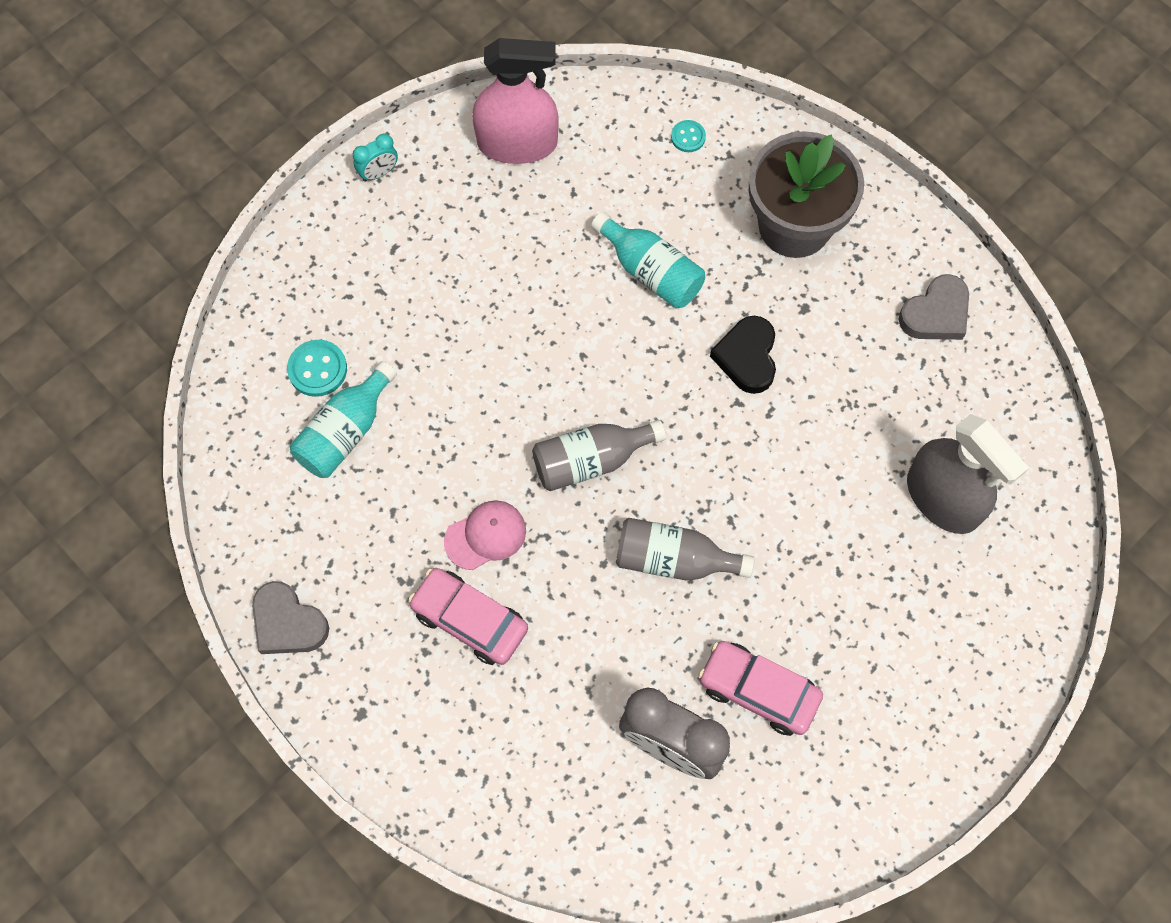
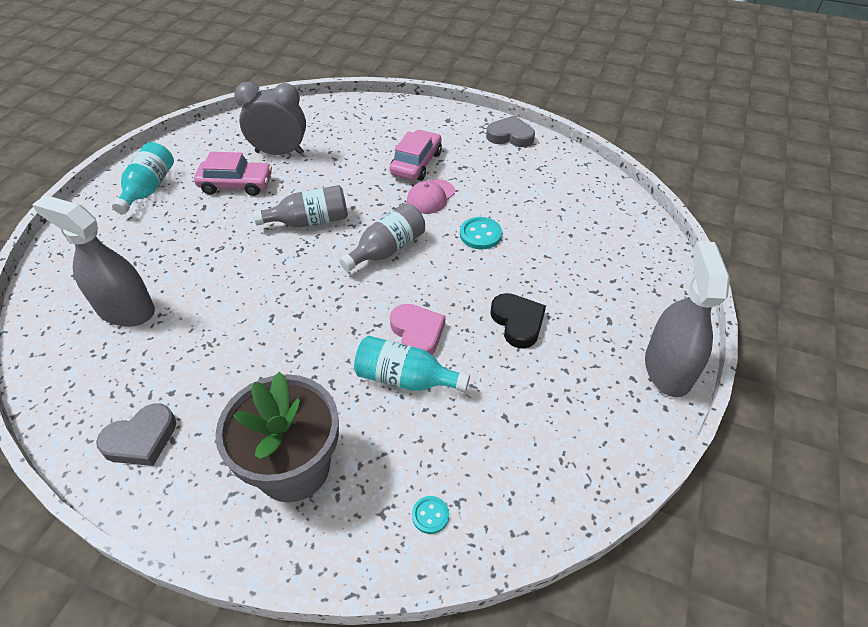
camera: 155 degrees right, 20 degrees down
turquoise button [287,340,347,397] -> turquoise button moved to [460,217,502,249]
turquoise bottle [290,361,397,478] -> turquoise bottle moved to [112,142,174,214]
turquoise clock [353,133,398,182] -> grey spray bottle [645,241,730,397]
pink car [408,568,528,665] -> pink car turned 75 degrees counterclockwise [389,130,442,181]
pink spray bottle [472,38,559,164] -> none
black heart [710,316,776,394] -> black heart moved to [490,293,546,349]
grey heart [898,274,969,340] -> grey heart turned 150 degrees counterclockwise [96,403,176,466]
none -> pink heart [390,304,445,355]

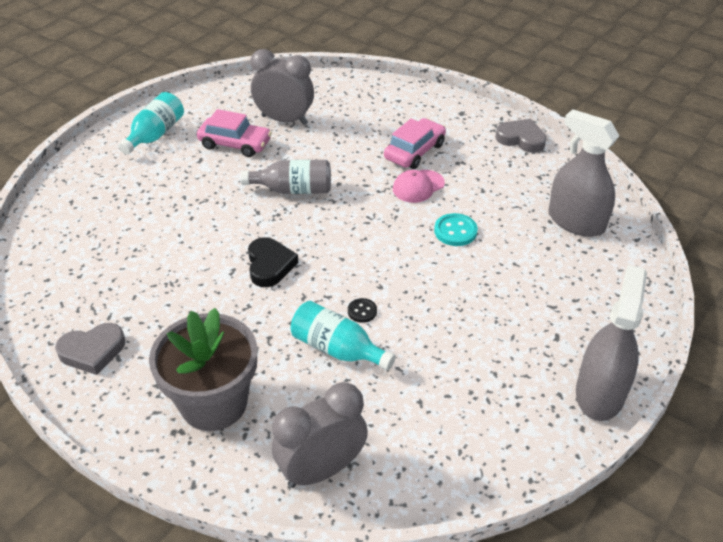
camera: 15 degrees right, 5 degrees down
grey spray bottle [32,195,155,327] -> grey spray bottle moved to [548,109,619,237]
grey bottle [339,203,425,272] -> none
pink heart [390,304,445,355] -> black button [348,298,377,323]
turquoise button [412,496,449,534] -> grey clock [272,382,368,488]
black heart [490,293,546,349] -> black heart moved to [248,237,298,287]

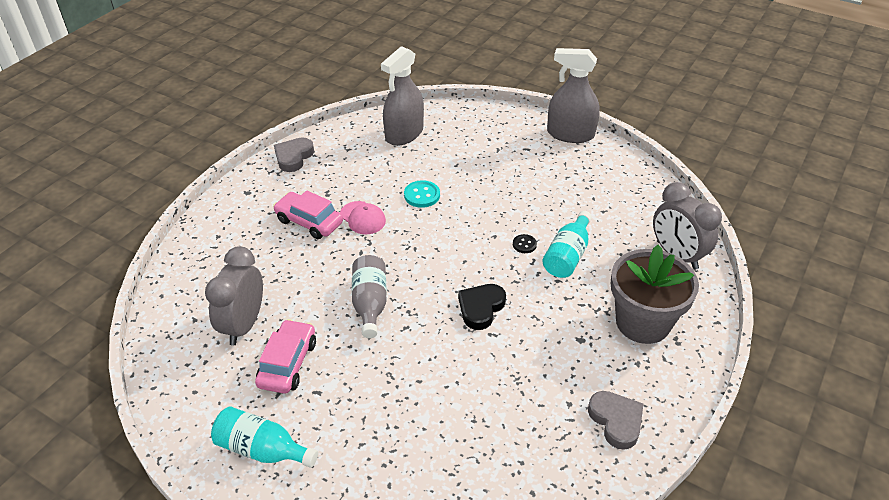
camera: 95 degrees left, 0 degrees up
black heart [248,237,298,287] -> black heart turned 45 degrees counterclockwise [458,284,506,330]

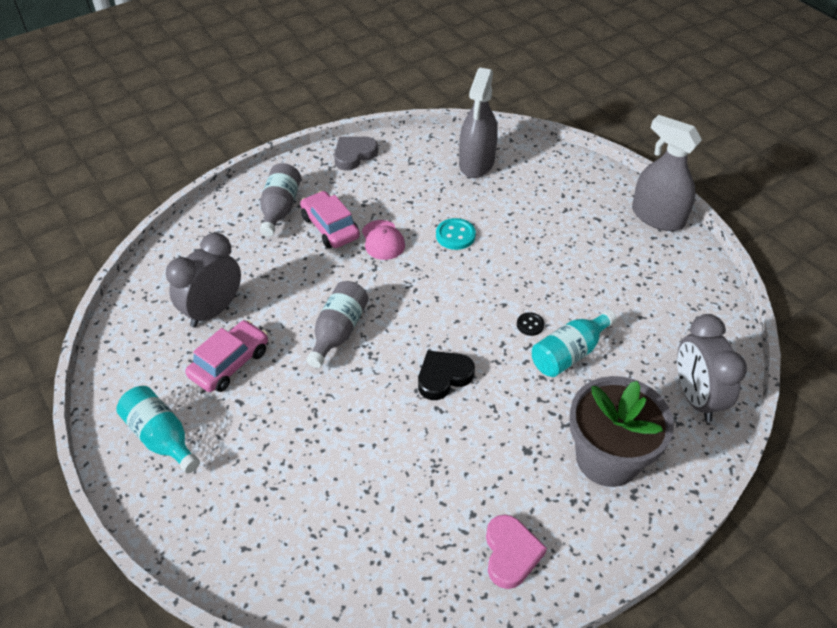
camera: 25 degrees right, 5 degrees up
grey spray bottle [381,46,424,146] -> grey spray bottle turned 45 degrees counterclockwise [459,68,498,178]
grey heart [588,391,643,450] -> pink heart [486,514,547,589]
none -> grey bottle [260,163,301,237]

